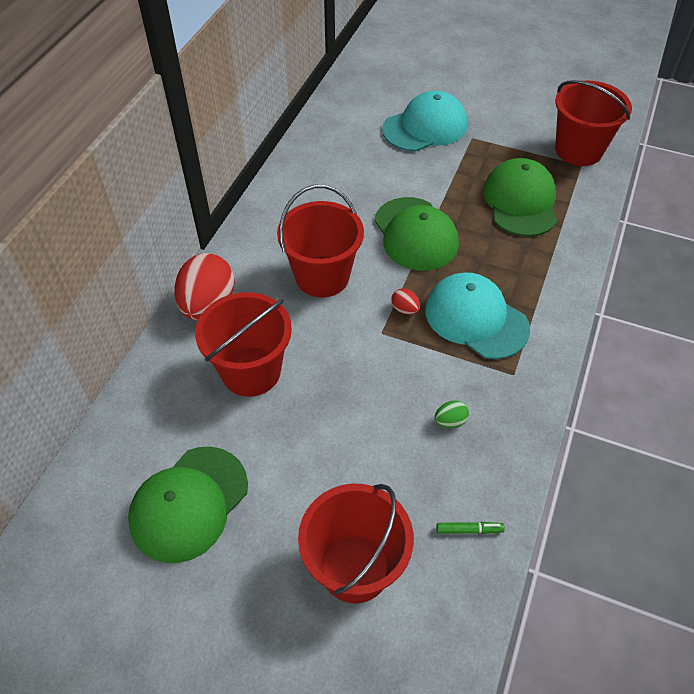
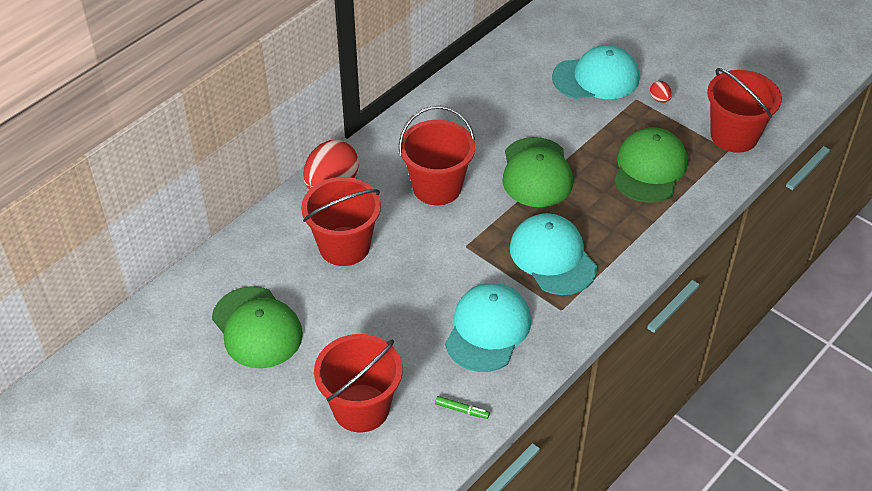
camera: 20 degrees right, 5 degrees down
green cap [128,447,248,563] -> green cap turned 90 degrees counterclockwise [212,286,303,368]
red egg [391,288,420,315] -> red egg moved to [650,81,672,103]
green egg [435,400,469,428] -> turquoise cap [445,283,531,372]

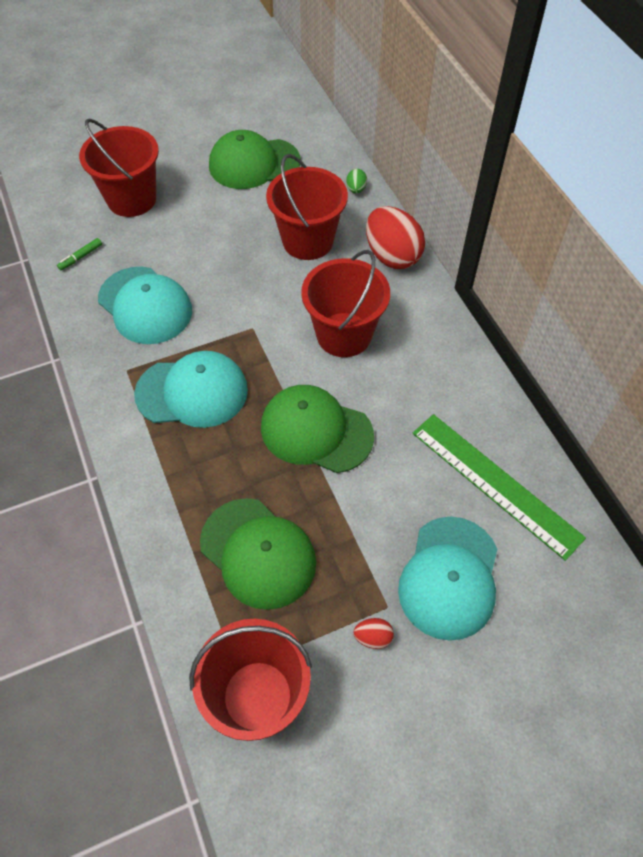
camera: 115 degrees right, 10 degrees up
none -> green egg [346,169,367,193]
none -> green ruler [413,414,586,561]

